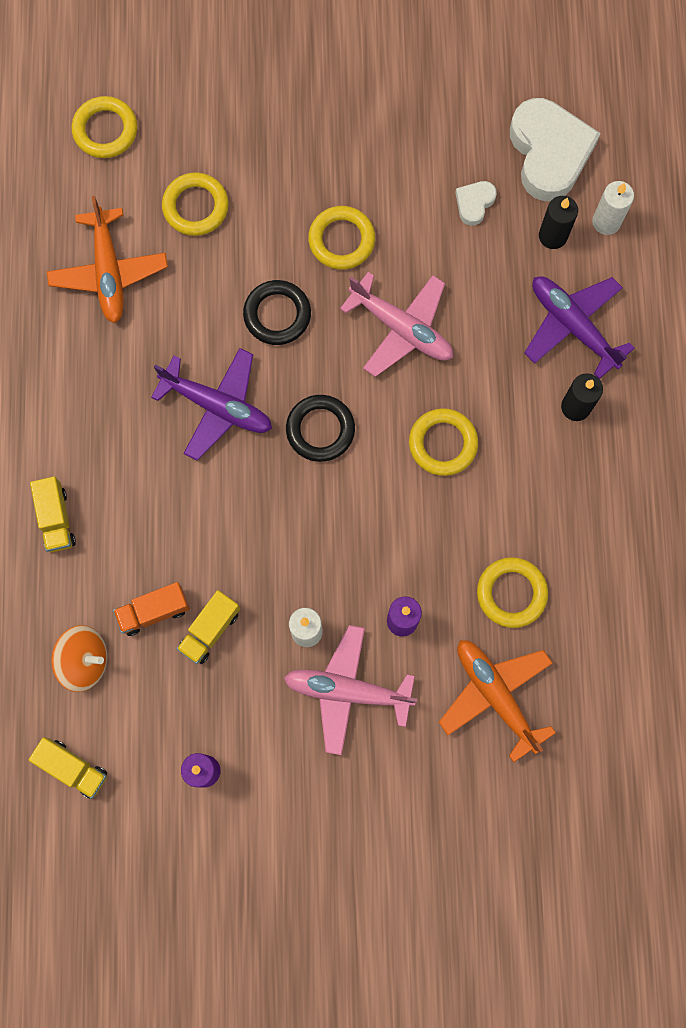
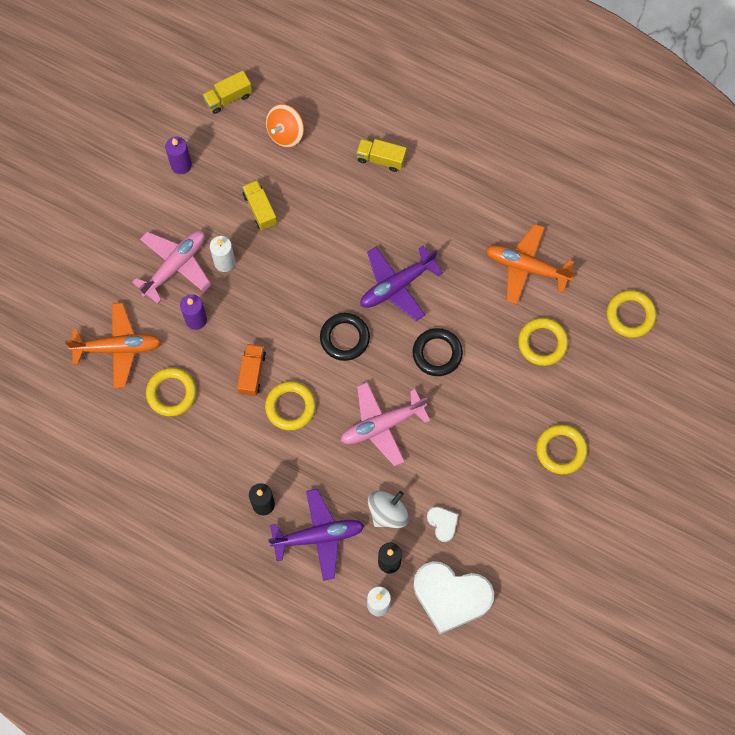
camera: 120 degrees right, 5 degrees down
orange truck [113,582,190,636] -> orange truck moved to [237,344,266,396]
yellow ring [308,206,375,270] -> yellow ring moved to [536,425,588,474]
none -> white spinning top [368,491,409,528]

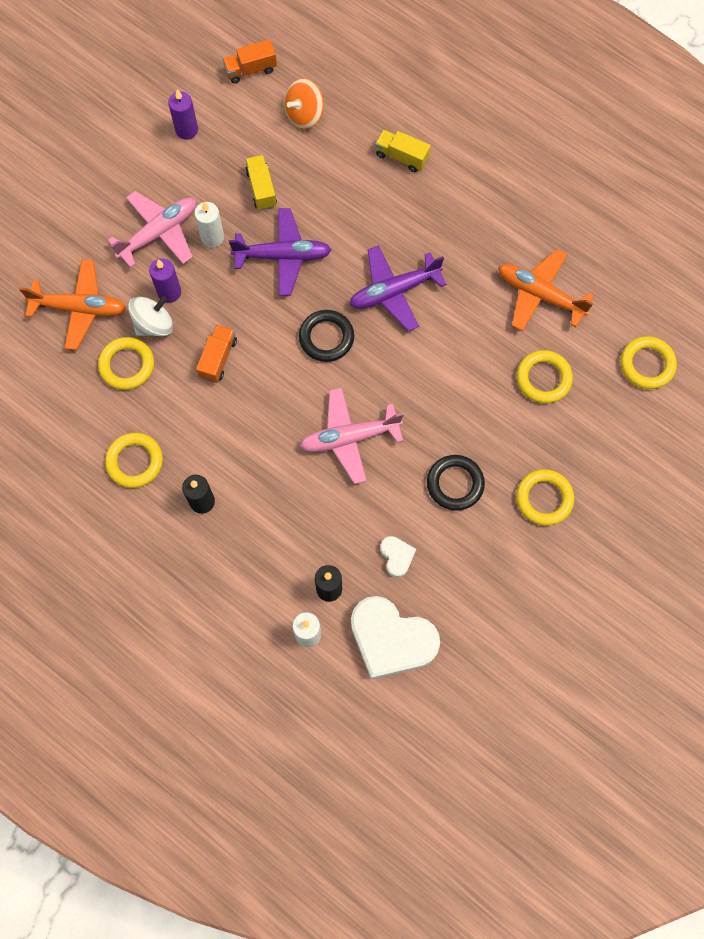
camera: 10 degrees right, 0 degrees up
yellow truck [202,71,252,114] -> orange truck [222,39,277,83]
yellow ring [265,381,316,430] -> yellow ring moved to [105,433,163,488]
purple plane [268,489,365,581] -> purple plane moved to [229,208,331,296]
white spinning top [368,491,409,528] -> white spinning top moved to [128,296,173,336]
black ring [413,328,463,376] -> black ring moved to [427,455,485,511]

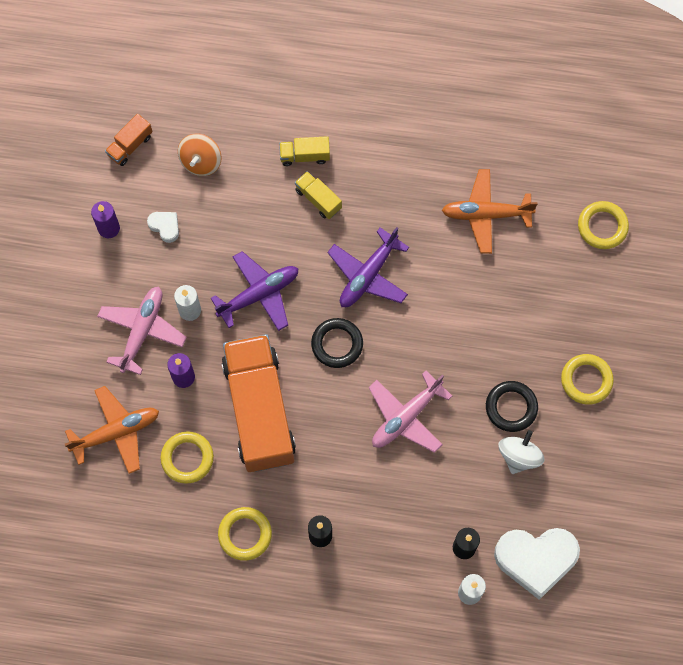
camera: 30 degrees left, 0 degrees up
white spinning top [128,296,173,336] -> white spinning top moved to [498,430,544,474]
orange truck [196,325,237,383] -> orange truck [222,334,296,472], size x2.47
yellow truck [245,155,277,210] -> yellow truck moved to [295,171,342,219]
white heart [380,536,416,578] -> white heart moved to [147,212,179,243]
yellow ring [516,350,573,403] -> none

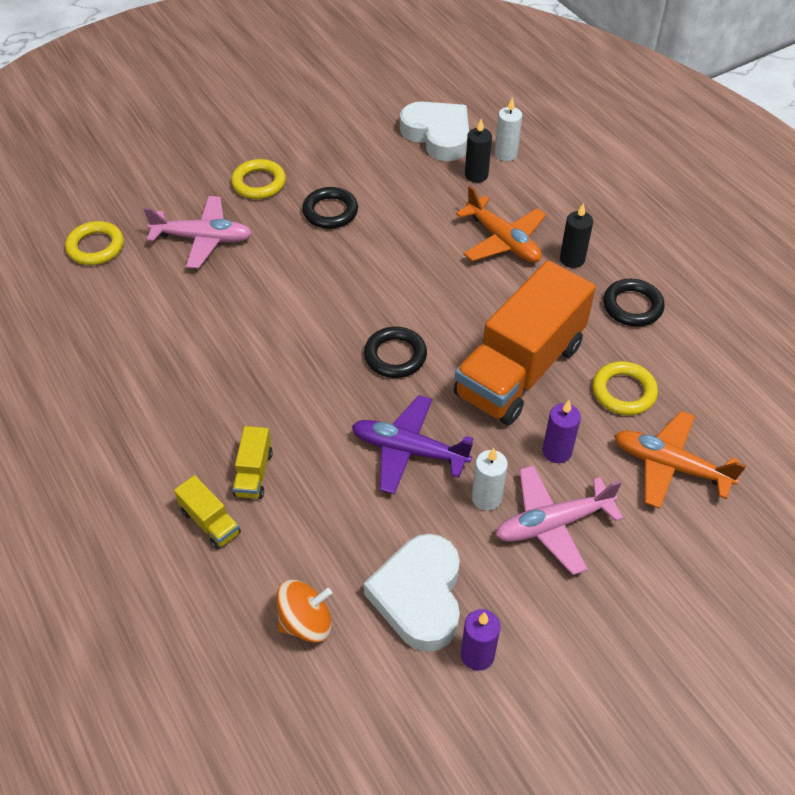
camera: 130 degrees left, 20 degrees down
orange truck [105,114,153,166] -> none
white heart [147,212,179,243] -> white heart [364,534,460,652], size x2.19
yellow ring [218,507,272,561] -> black ring [603,279,665,327]
purple plane [328,227,409,307] -> none
pink plane [369,370,452,453] -> pink plane moved to [143,196,252,268]
orange plane [442,169,538,254] -> orange plane moved to [456,186,546,263]
white spinning top [498,430,544,474] -> none

